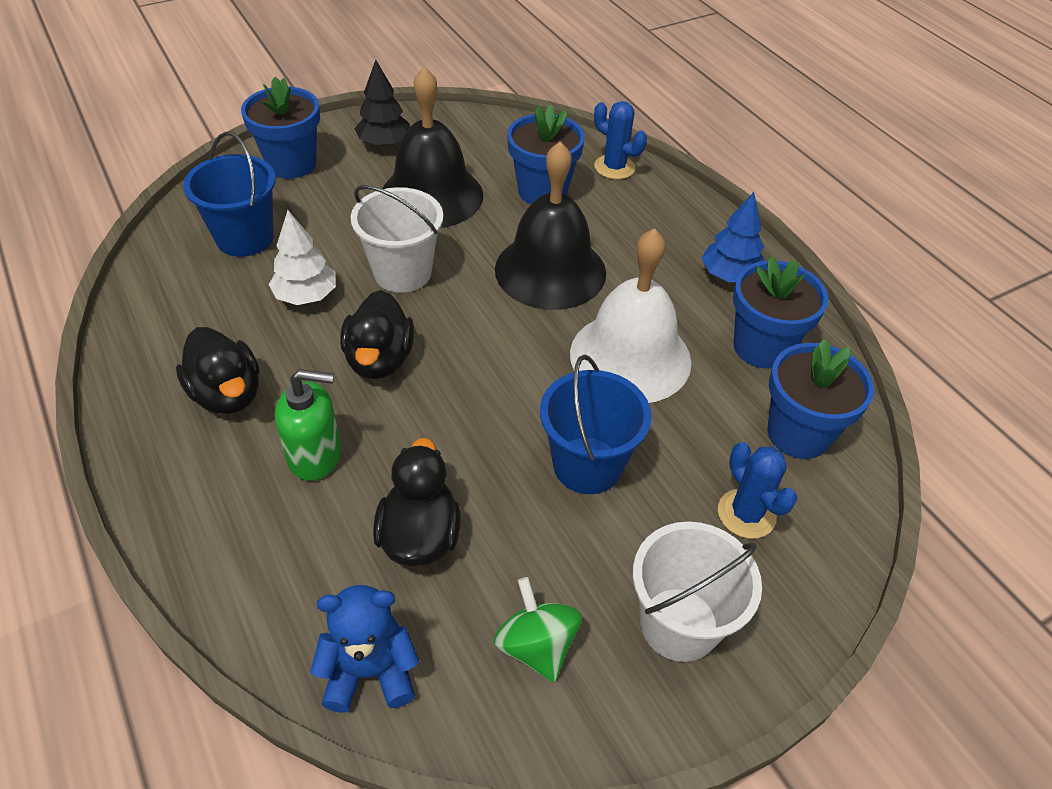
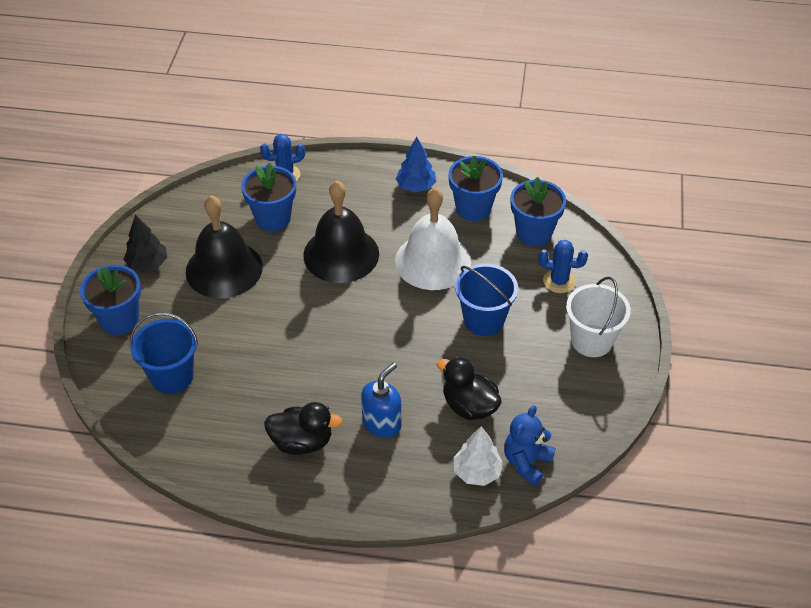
camera: 50 degrees left, 0 degrees up
white tree [269,210,336,305] -> white tree moved to [453,426,504,486]
green soap dispenser [275,369,341,481] -> blue soap dispenser [361,362,401,438]
black duck [340,290,414,379] -> none
white bucket [351,185,443,293] -> none
green spinning top [494,577,582,683] -> none

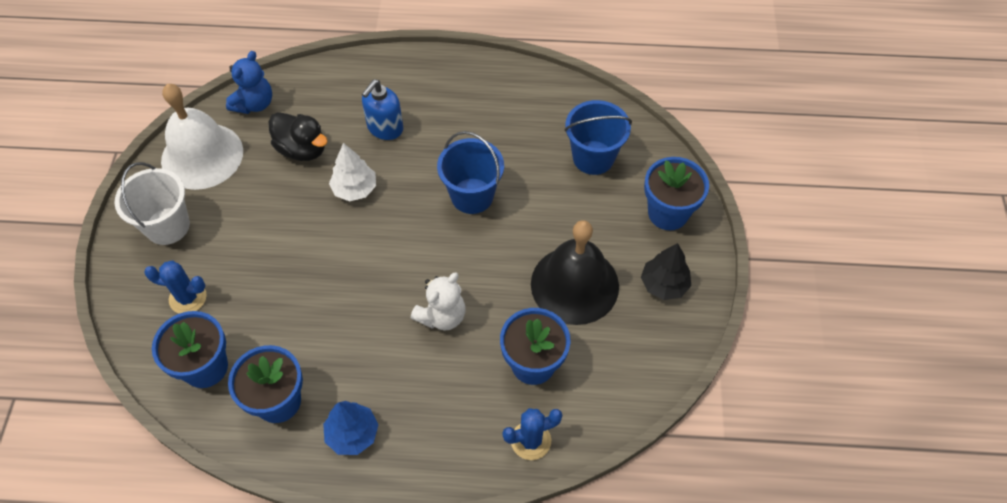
camera: 175 degrees right, 10 degrees up
black duck [264,402,343,455] -> none
black bell [303,180,379,283] -> white teddy bear [411,272,465,331]
white bell [395,188,471,290] -> white bell moved to [161,84,243,190]
white tree [453,426,504,486] -> white tree moved to [329,143,376,201]
blue bucket [455,263,518,336] -> blue bucket moved to [437,131,504,214]

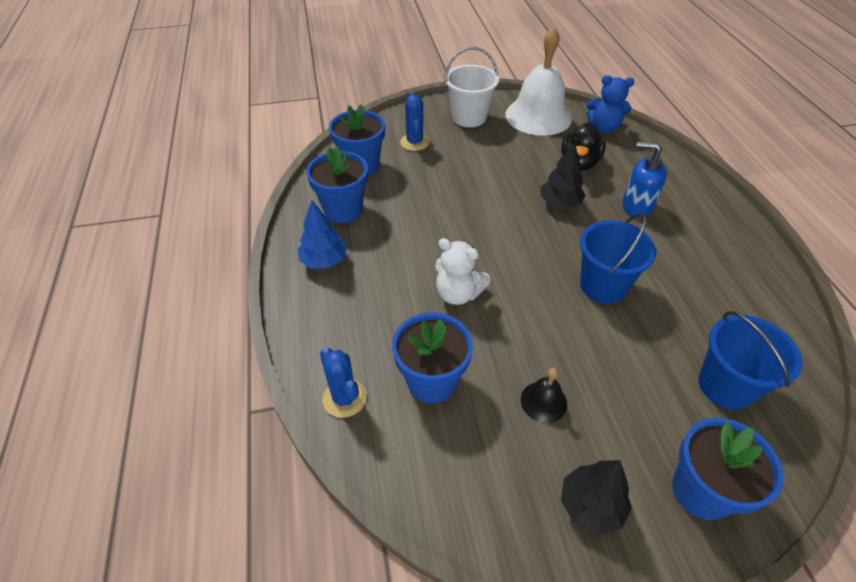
camera: 75 degrees right, 10 degrees down
white tree [329,143,376,201] -> black tree [541,142,586,208]
black bell [531,220,619,325] -> black bell [521,368,567,423], size x0.44

